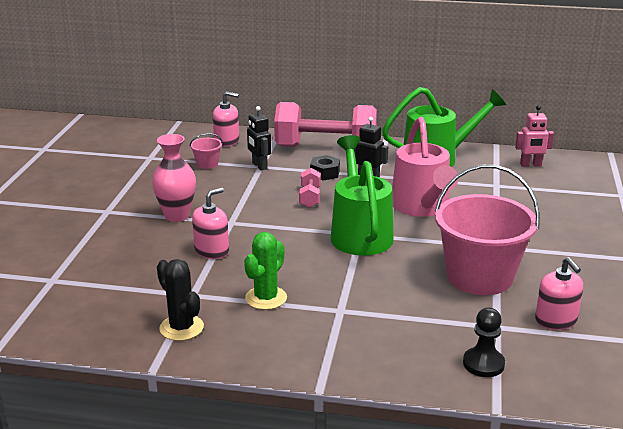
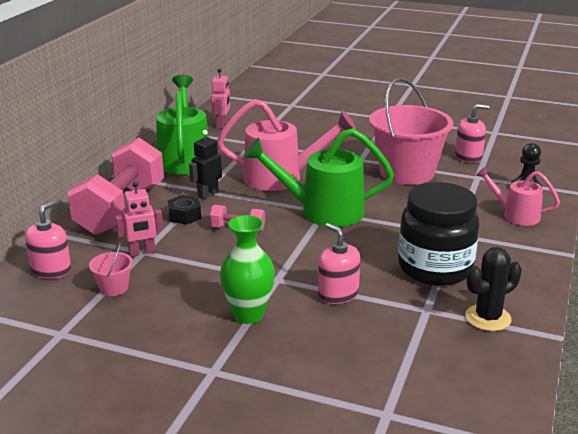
camera: 80 degrees left, 0 degrees up
pink vase [152,134,196,222] -> green vase [220,215,275,324]
green cactus [244,232,287,310] -> black jar [398,182,480,286]
black robot [247,106,271,171] -> pink robot [116,181,163,256]
none -> pink watering can [475,166,560,226]

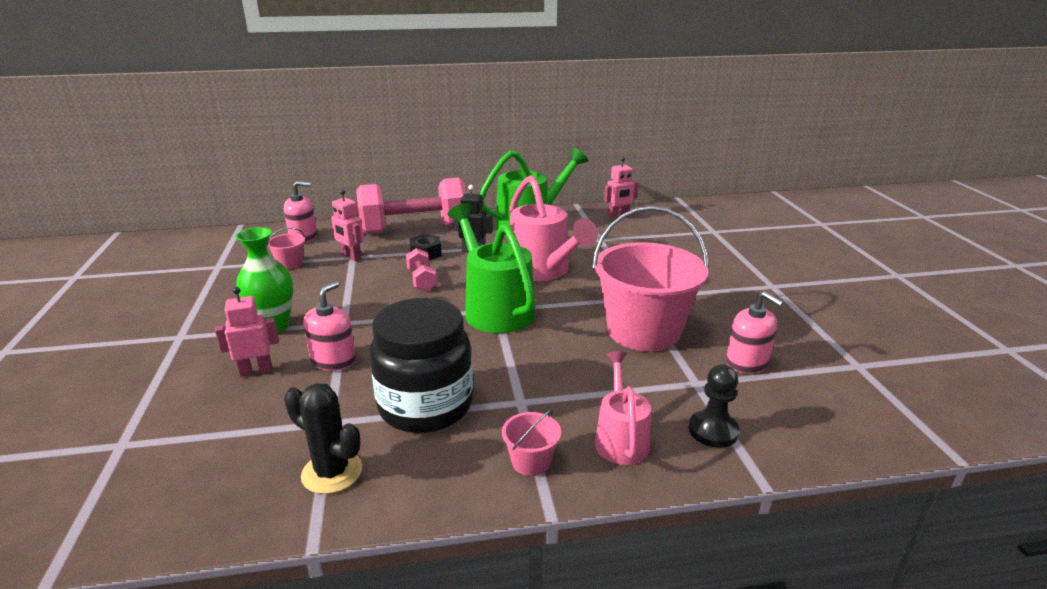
camera: 60 degrees right, 0 degrees up
none -> pink robot [215,287,279,377]
none -> pink bucket [502,408,561,476]

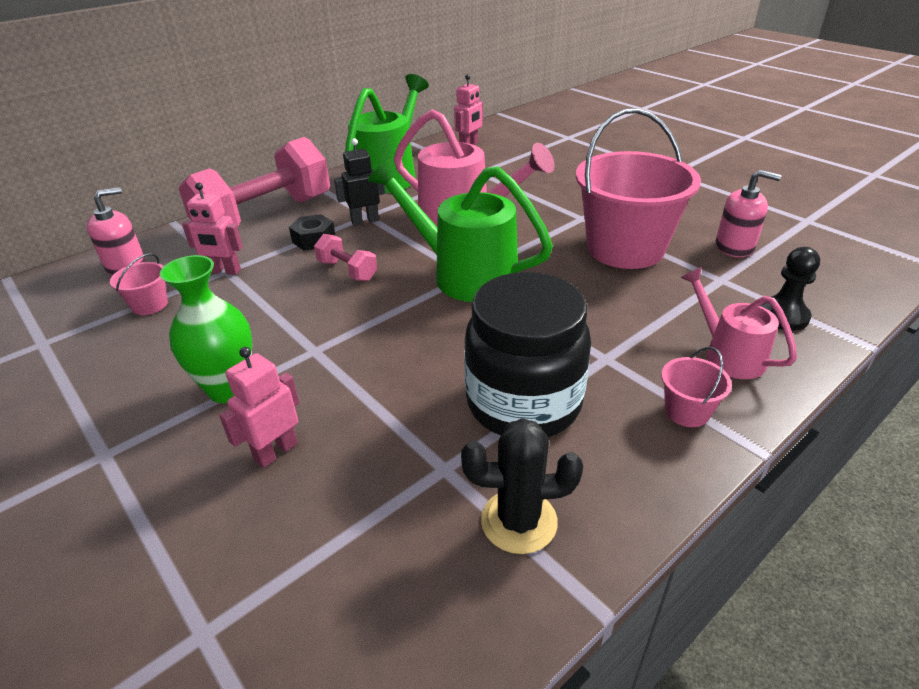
camera: 30 degrees left, 10 degrees up
pink soap dispenser [303,281,356,371] -> none

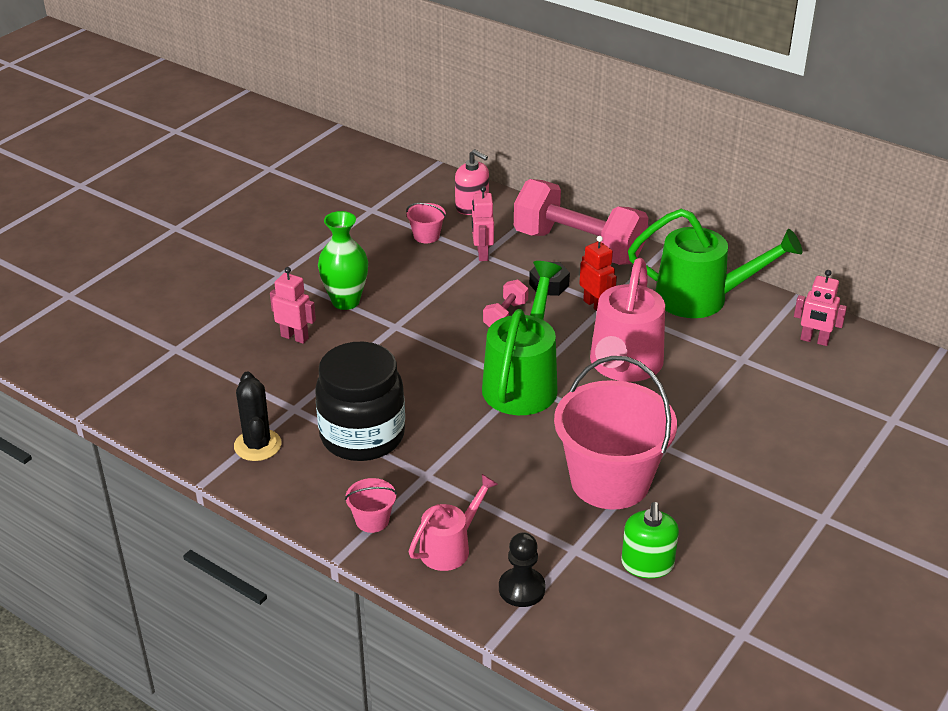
camera: 75 degrees right, 0 degrees up
black robot [334,138,385,226] -> red robot [579,236,617,311]
pink soap dispenser [716,170,781,257] -> green soap dispenser [621,502,679,578]

